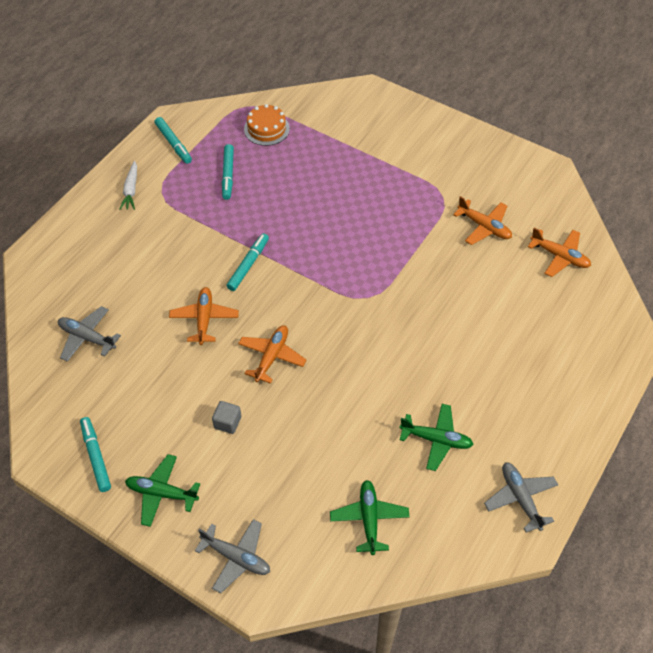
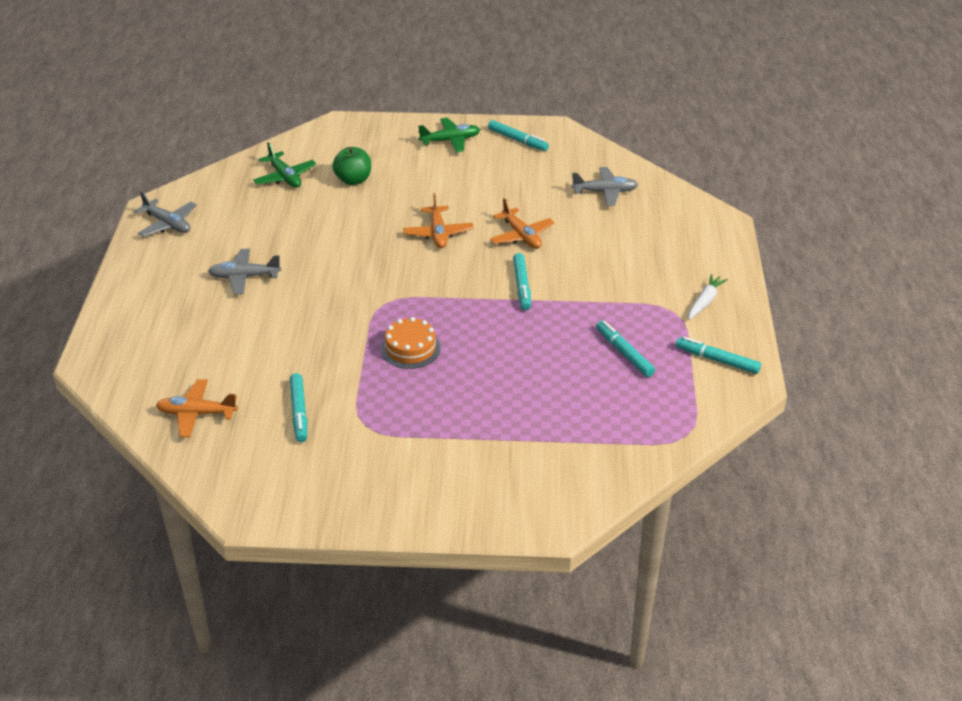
camera: 150 degrees right, 15 degrees down
white carrot [119,161,137,210] -> white carrot turned 60 degrees clockwise [688,274,728,320]
grey plane [195,519,270,593] -> grey plane moved to [208,249,281,295]
grey cube [212,401,241,434] -> none
orange cake [244,104,290,146] -> orange cake moved to [381,317,441,369]
green plane [400,404,474,471] -> none
orange plane [453,196,512,245] -> turquoise marker [290,373,307,442]
none -> green apple [332,147,371,185]

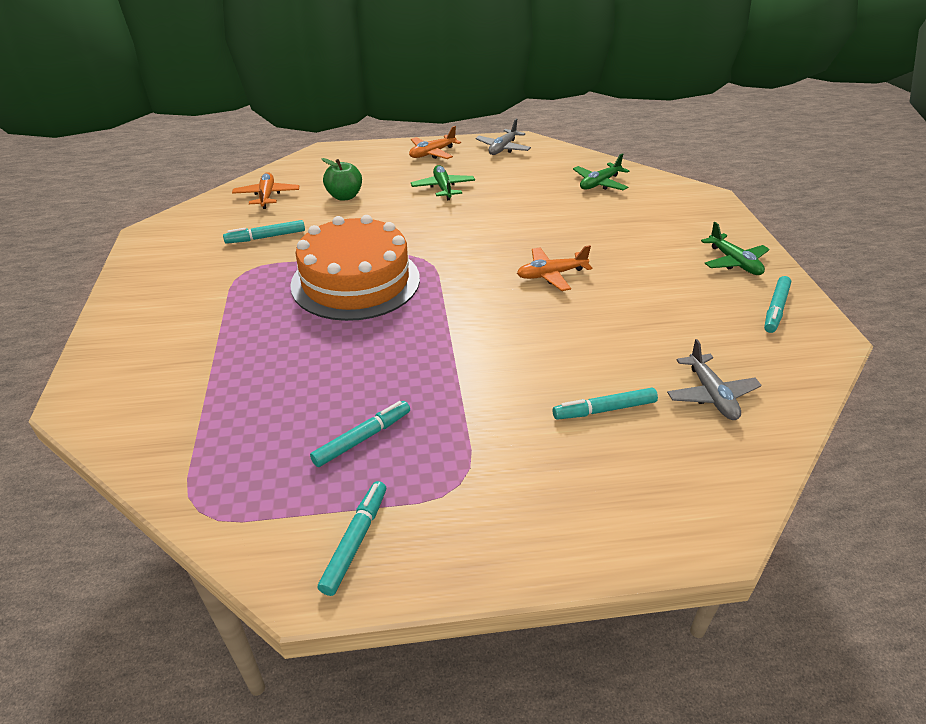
camera: 80 degrees right, 0 degrees up
grey plane [208,249,281,295] -> green plane [411,165,475,200]
green apple [332,147,371,185] -> green apple moved to [321,158,362,201]
orange cake [381,317,441,369] -> orange cake [290,215,420,321], size x2.13
orange plane [490,198,555,249] -> orange plane moved to [409,126,461,159]
turquoise marker [513,253,531,310] -> turquoise marker moved to [553,388,658,420]
white carrot [688,274,728,320] -> none

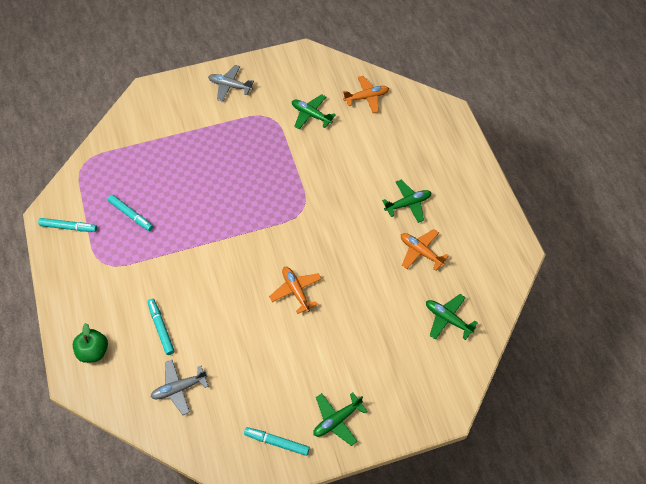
camera: 80 degrees right, 20 degrees up
turquoise marker [223,220,305,244] -> green plane [292,94,336,129]
orange cake [290,215,420,321] -> none
green apple [321,158,362,201] -> green apple moved to [73,323,108,363]
orange plane [409,126,461,159] -> orange plane moved to [401,229,449,271]
grey plane [475,119,531,155] -> grey plane moved to [208,65,254,102]

